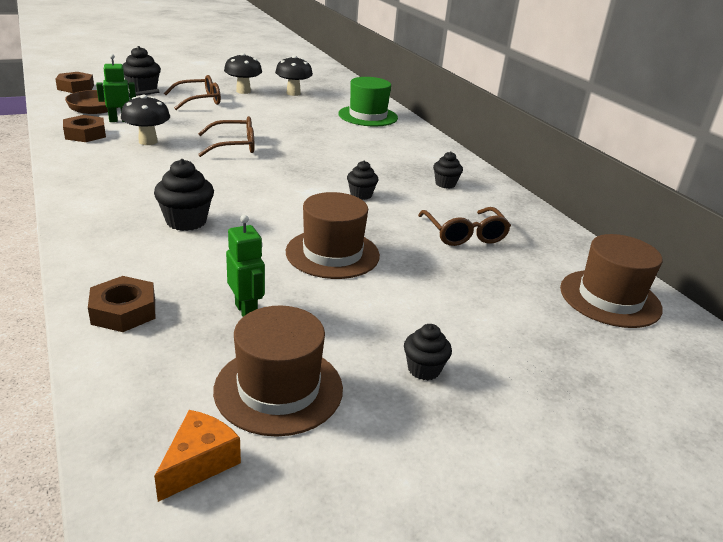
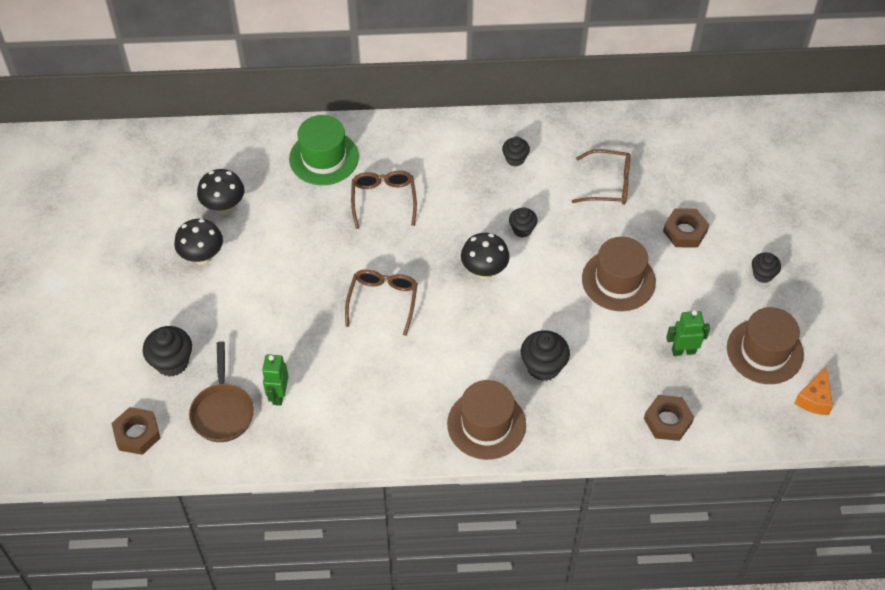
camera: 65 degrees left, 25 degrees up
brown nut [63,115,106,142] -> brown nut moved to [663,208,709,248]
black mushroom [121,95,170,145] -> black mushroom moved to [461,233,510,279]
orange cheese [154,410,241,502] -> orange cheese turned 120 degrees counterclockwise [794,367,833,415]
brown glasses [164,75,221,110] -> brown glasses moved to [351,171,417,229]
brown hat [560,234,663,328] -> brown hat moved to [447,380,526,460]

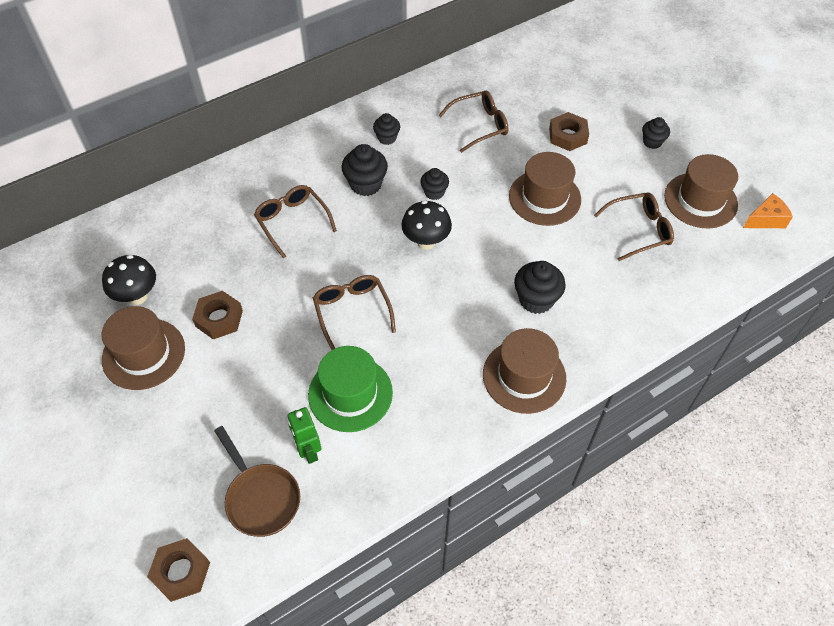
camera: 30 degrees left, 0 degrees up
black cupcake [143,326,192,377] -> black cupcake moved to [341,144,388,196]
black mushroom [174,219,223,265] -> brown hat [102,306,185,390]
green hat [289,115,359,185] -> green hat moved to [308,346,393,432]
brown nut [644,395,694,441] -> brown nut moved to [192,291,243,339]
green robot [666,310,710,356] -> brown glasses [594,192,674,261]
orange cheese [794,367,833,415] -> orange cheese turned 105 degrees counterclockwise [743,193,793,228]

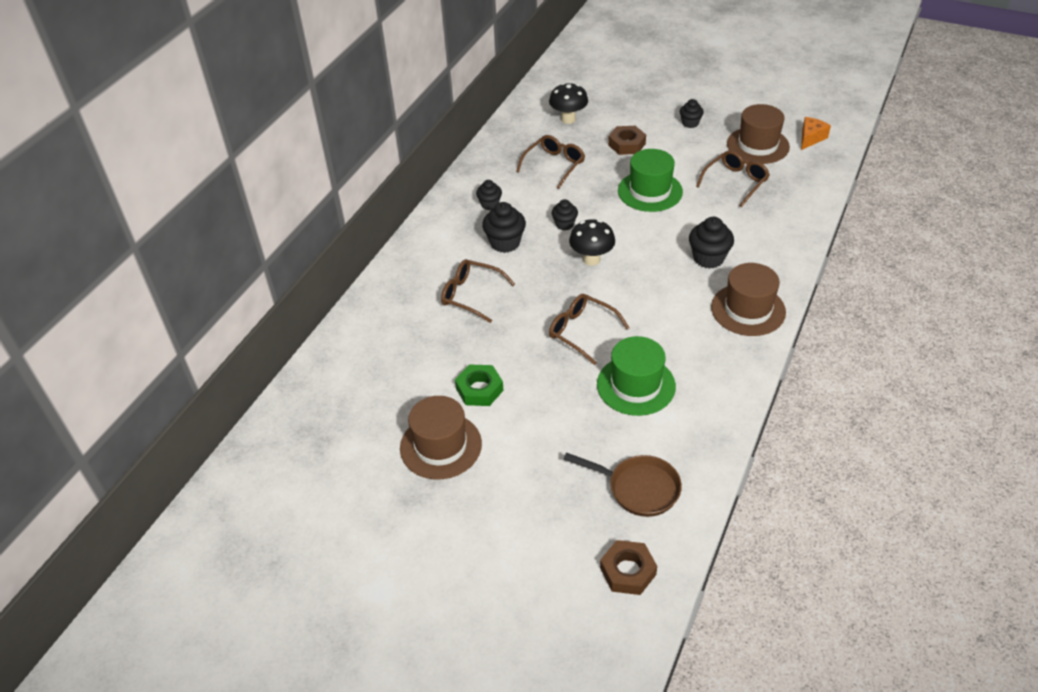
camera: 30 degrees left, 10 degrees down
black mushroom [102,255,156,305] -> black mushroom moved to [549,83,588,124]
brown nut [192,291,243,339] -> green nut [455,364,504,406]
green robot [287,407,321,464] -> none
brown hat [509,152,581,226] -> green hat [618,149,683,212]

